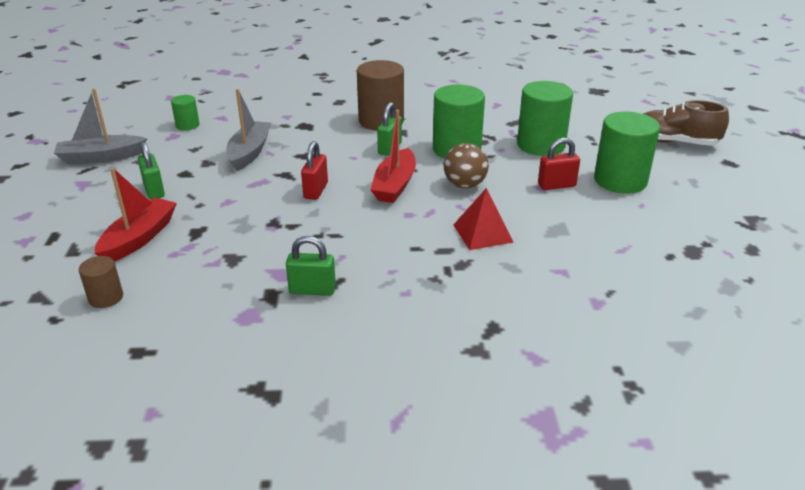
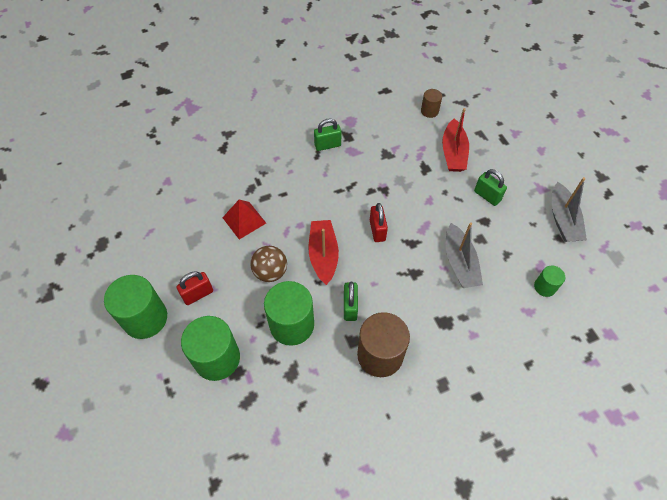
camera: 160 degrees right, 25 degrees up
grey boat [54,89,147,165] -> grey boat turned 120 degrees clockwise [552,177,587,242]
brown shoe [643,100,729,146] -> none

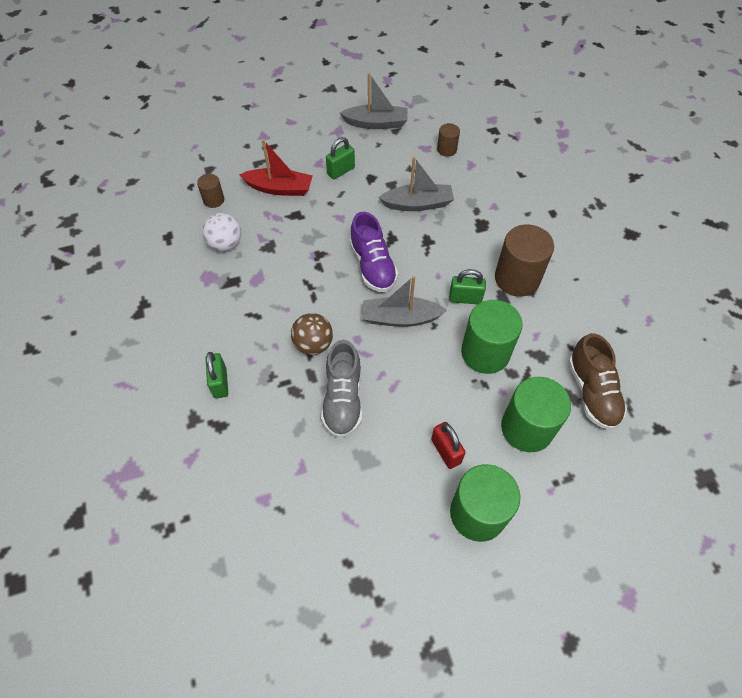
camera: 85 degrees left, 0 degrees up
red pyramid [222,199,266,239] -> grey shoe [321,340,362,438]
brown ball [250,246,287,282] -> brown ball moved to [291,313,333,355]
red boat [309,220,339,285] -> grey boat [363,276,447,327]
green padlock [314,118,341,151] -> green padlock moved to [205,352,228,398]
red padlock [370,203,388,242] -> purple shoe [350,212,398,292]
green cylinder [534,266,565,297] -> brown cylinder [437,123,460,157]
none -> white ball [202,213,241,251]
none -> brown shoe [568,333,627,430]

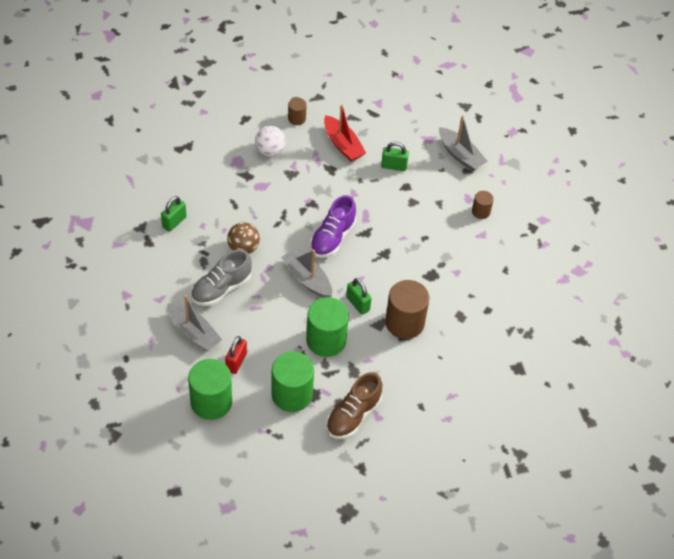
camera: 45 degrees right, 5 degrees down
grey boat [378,157,454,211] -> grey boat moved to [167,295,222,351]

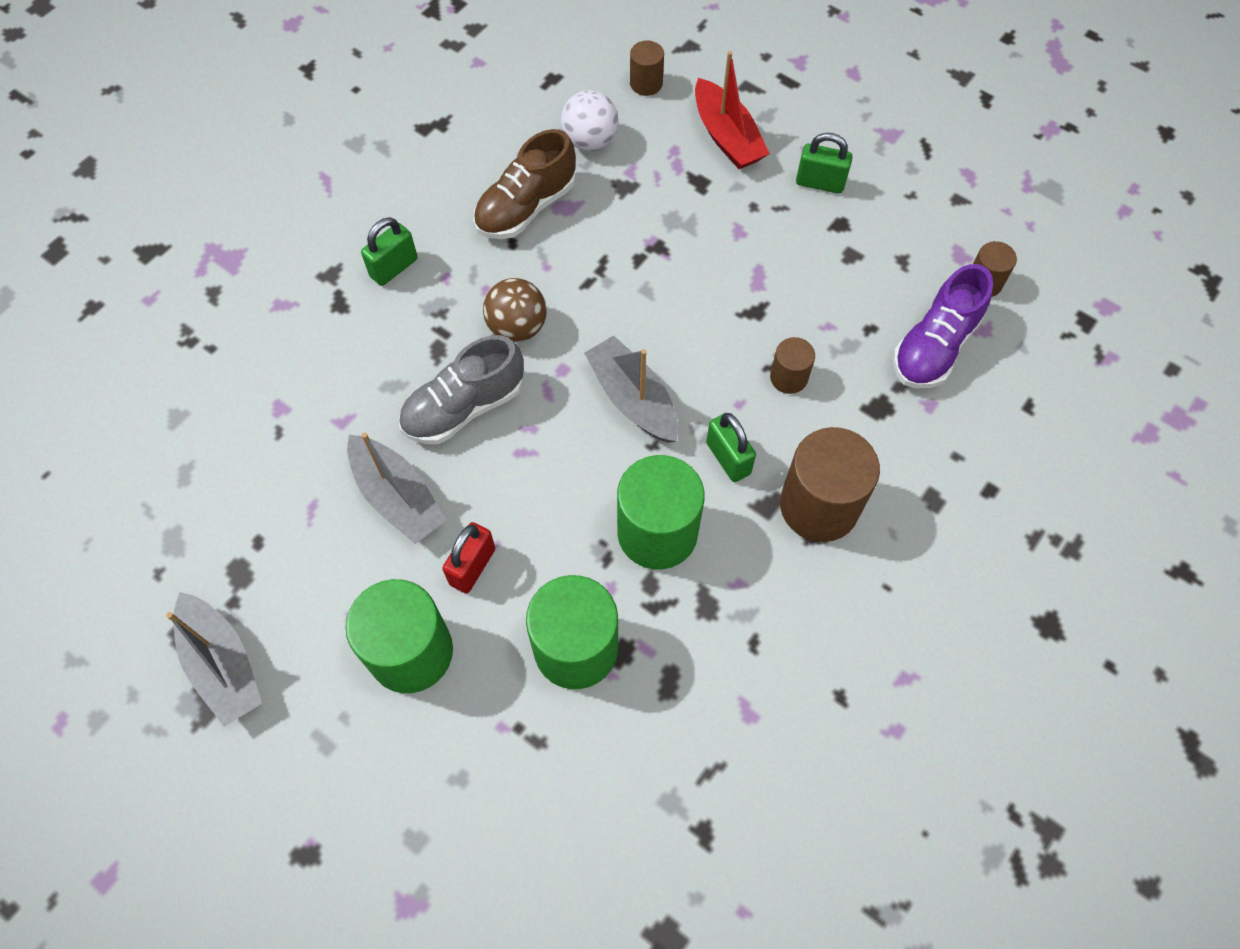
camera: 10 degrees right, 10 degrees up
purple shoe [310,195,356,258] -> purple shoe moved to [893,264,993,388]
brown shoe [326,372,382,439] -> brown shoe moved to [473,129,576,239]
grey boat [439,115,488,171] -> grey boat moved to [166,592,262,726]
none -> brown cylinder [770,337,815,394]

